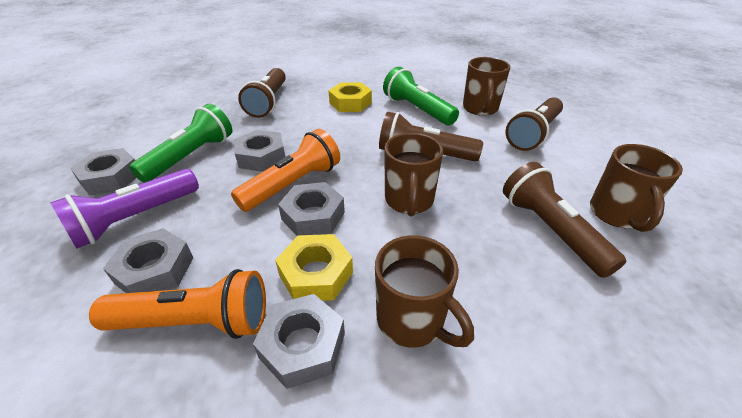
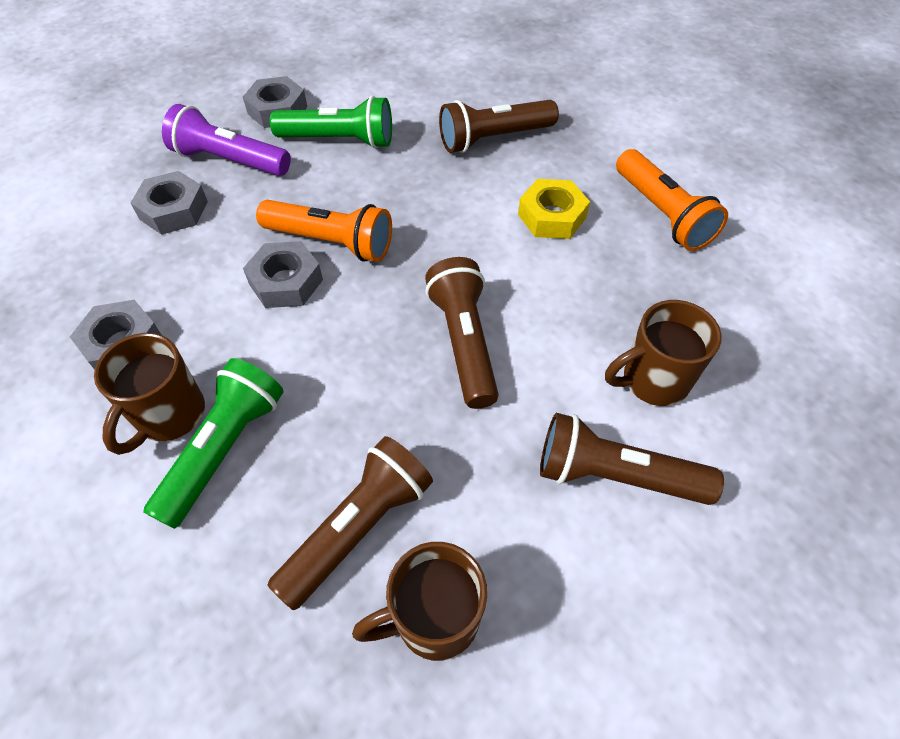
camera: 65 degrees right, 15 degrees up
orange flashlight [89,269,266,339] -> orange flashlight moved to [616,149,728,251]
grey nut [234,130,285,172] -> none
yellow nut [275,234,353,301] -> none
green flashlight [383,67,459,125] -> green flashlight moved to [143,358,283,529]
brown mug [384,133,443,216] -> none

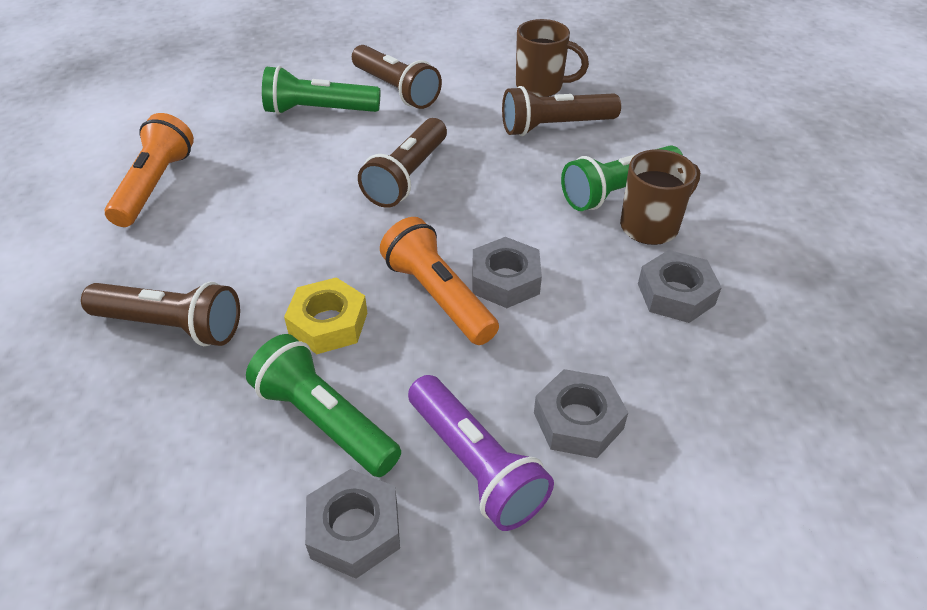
camera: 145 degrees left, 10 degrees down
yellow nut [518,179,590,239] -> yellow nut moved to [284,277,367,354]
brown mug [605,300,721,406] -> green flashlight [262,66,380,114]

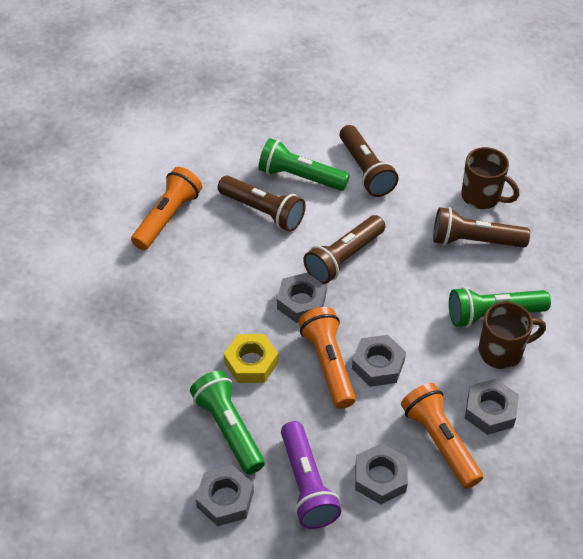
camera: 20 degrees right, 5 degrees up
brown flashlight [81,282,240,346] -> brown flashlight moved to [218,176,306,232]
none -> grey nut [277,273,326,323]
none -> orange flashlight [401,383,483,489]

